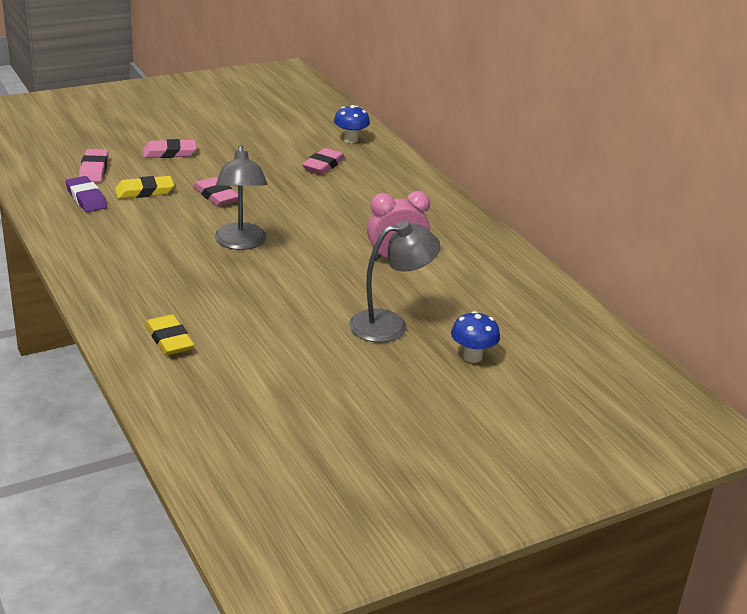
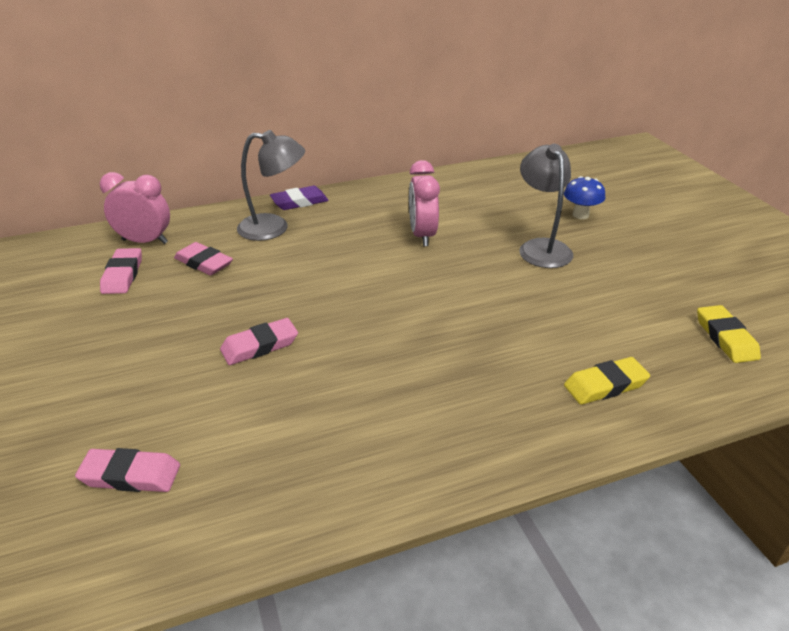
camera: 80 degrees left, 5 degrees up
purple eraser [65,176,107,212] -> purple eraser moved to [270,186,329,210]
yellow eraser [115,176,174,199] -> yellow eraser moved to [697,305,761,363]
pink eraser [143,139,197,158] -> pink eraser moved to [100,248,142,294]
grey lamp [215,145,267,250] -> grey lamp moved to [237,130,305,241]
blue mushroom [334,105,370,143] -> pink clock [100,172,170,244]

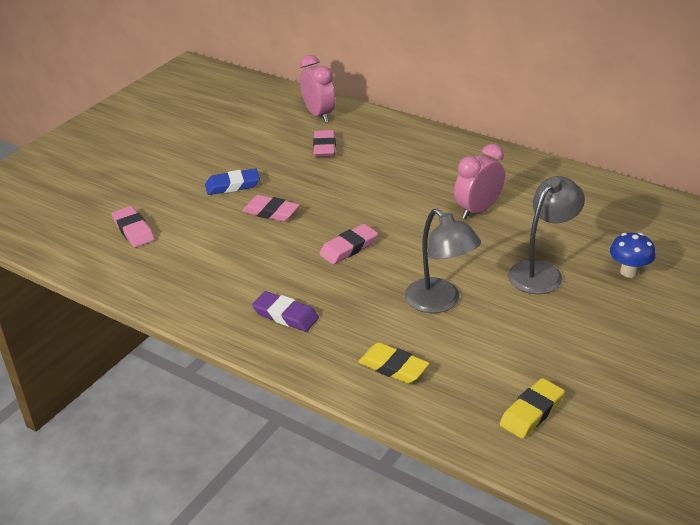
camera: 55 degrees right, 0 degrees up
pink eraser [100,248,142,294] -> pink eraser moved to [319,224,378,264]
grey lamp [237,130,305,241] -> grey lamp moved to [405,209,481,313]
purple eraser [270,186,329,210] -> purple eraser moved to [252,291,319,332]
none -> blue eraser [205,168,260,195]

